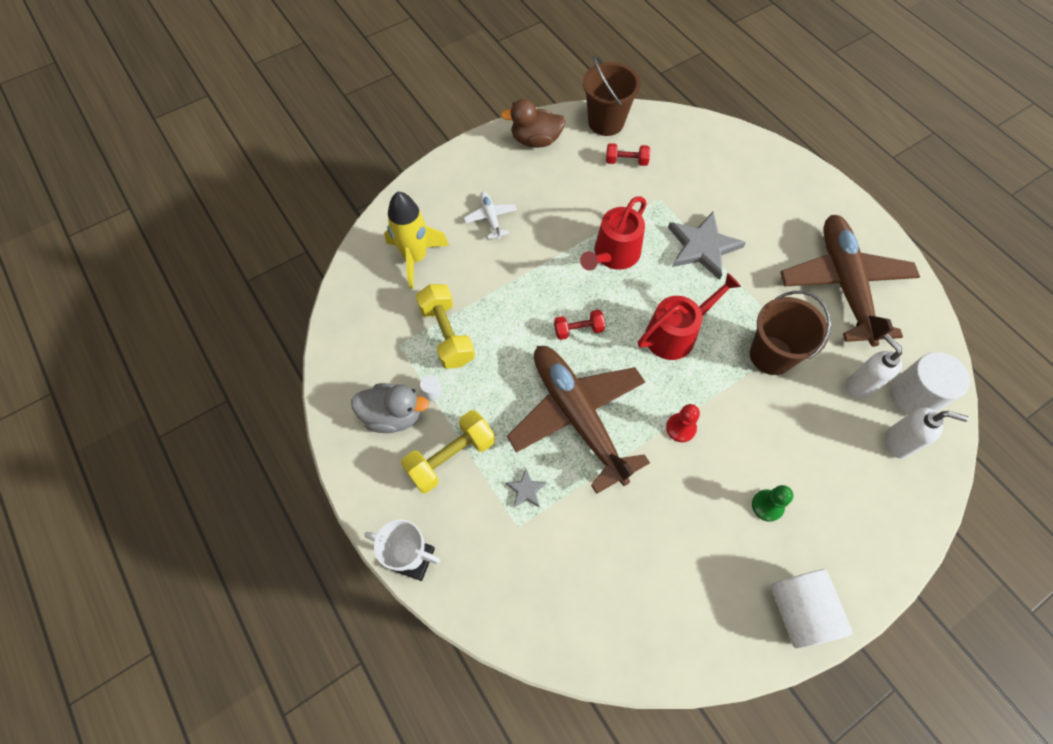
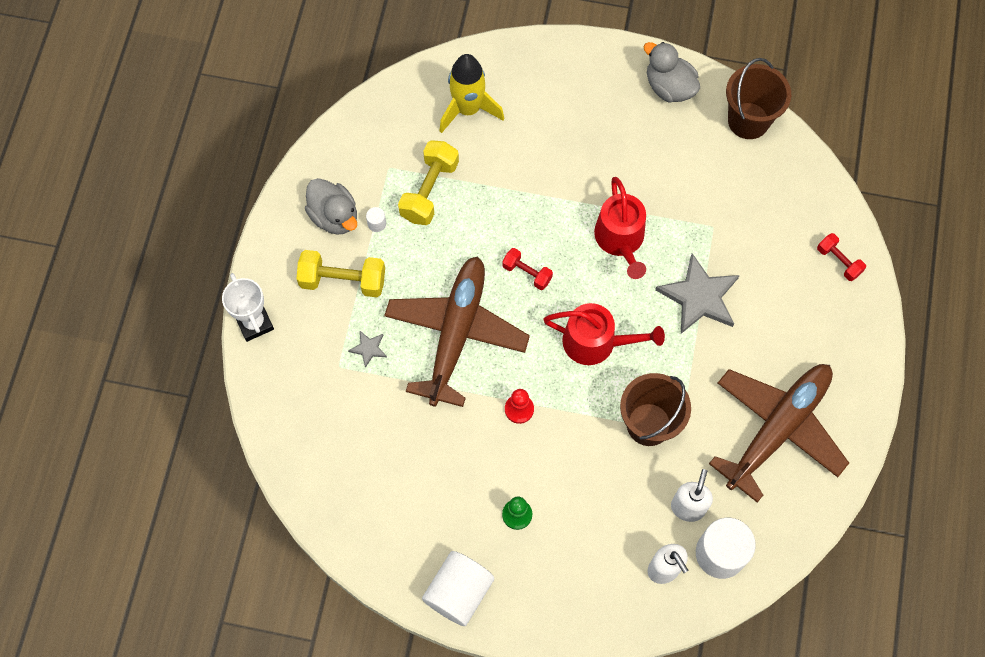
camera: 45 degrees right, 5 degrees up
white plane [464,192,517,239] -> none
brown duck [501,99,566,148] -> grey duck [644,42,700,102]
red watering can [580,196,647,271] -> red watering can turned 90 degrees counterclockwise [594,177,646,279]
red dumbbell [606,143,650,166] -> red dumbbell moved to [817,233,866,281]

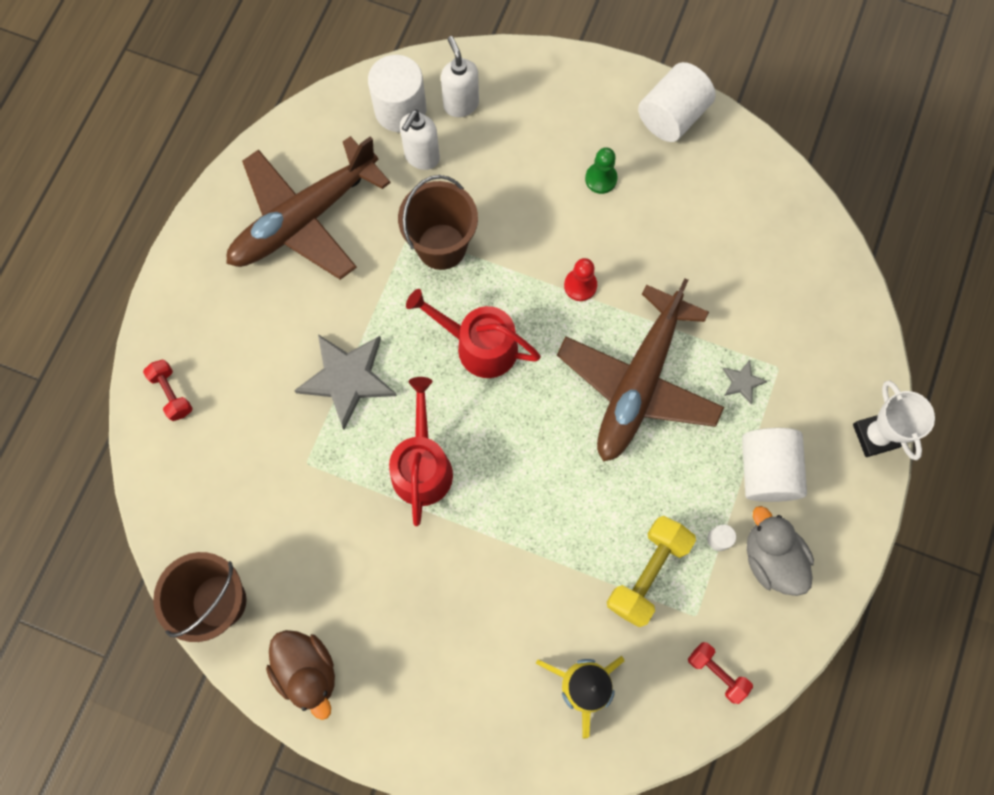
camera: 170 degrees left, 5 degrees up
yellow dumbbell [296,250,385,297] -> white cylinder [742,428,807,502]
red dumbbell [502,248,553,290] -> red dumbbell moved to [688,642,753,704]
grey duck [644,42,700,102] -> brown duck [266,630,335,720]

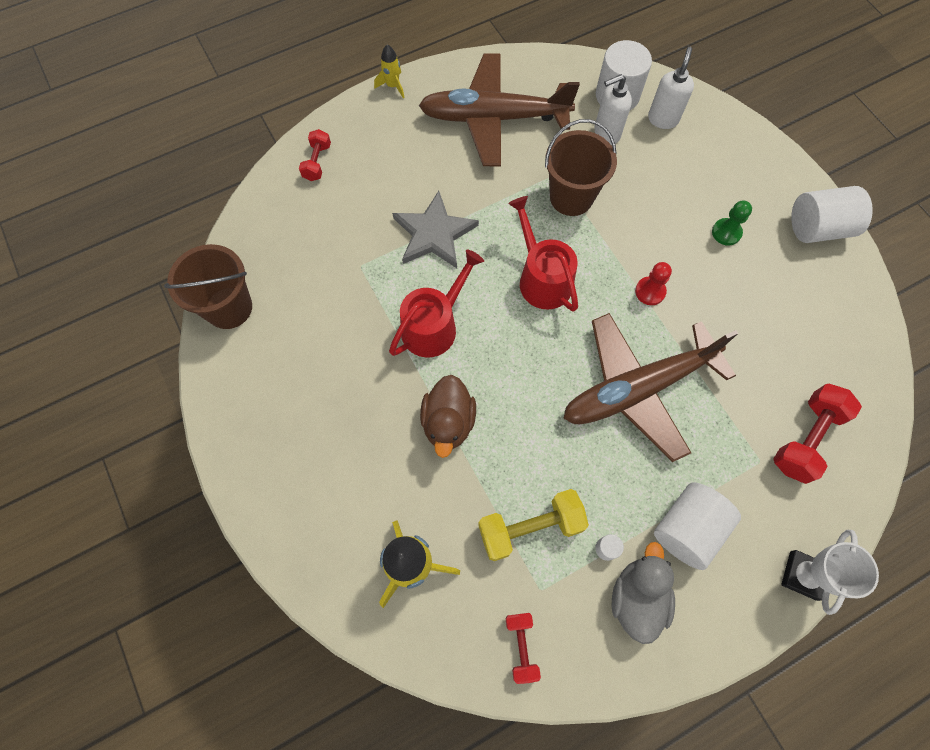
camera: 40 degrees right, 5 degrees down
brown duck [266,630,335,720] -> brown duck moved to [420,375,476,458]
grey star [723,360,767,404] -> none
none -> yellow rocket [374,44,405,98]
none -> red dumbbell [773,384,862,484]

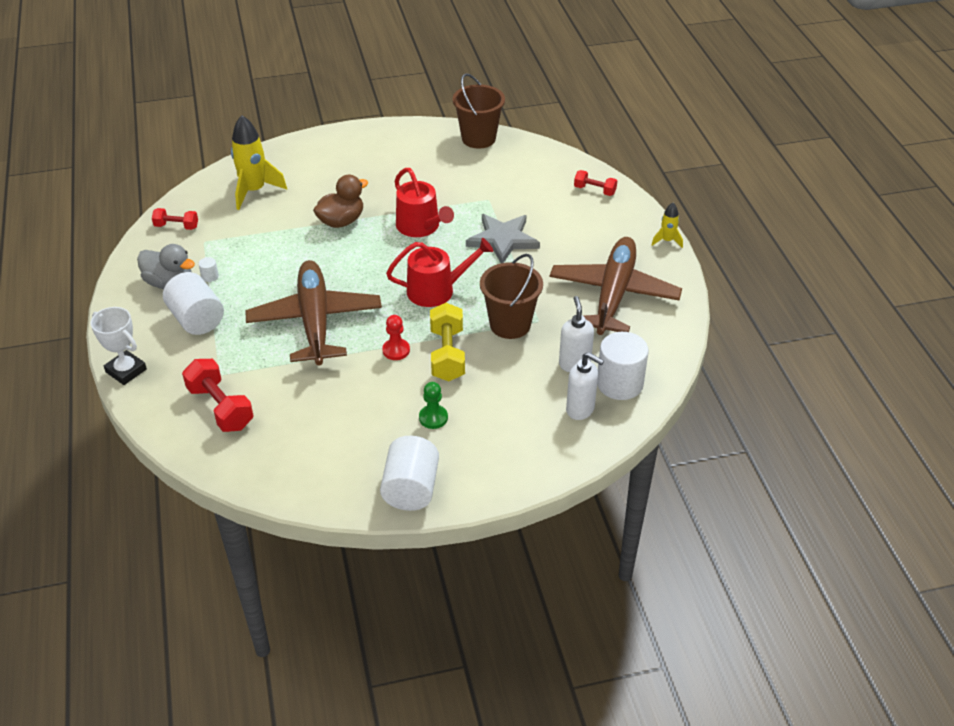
camera: 105 degrees right, 25 degrees down
brown duck [420,375,476,458] -> brown duck turned 120 degrees clockwise [313,175,368,228]
yellow dumbbell [478,489,589,561] -> yellow dumbbell moved to [430,303,465,381]

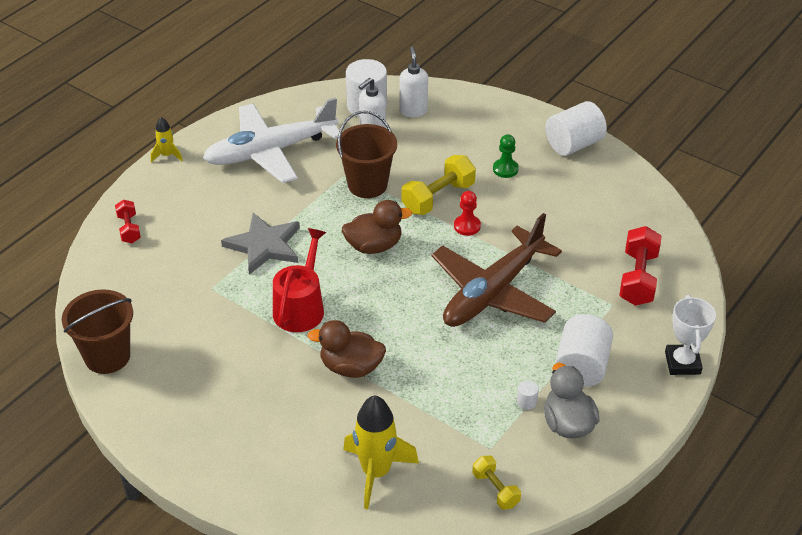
camera: 130 degrees left, 0 degrees up
red dumbbell [152,208,198,230] -> yellow dumbbell [472,455,521,510]
red watering can [386,238,493,307] -> brown duck [342,200,412,254]
brown plane [550,237,682,335] -> white plane [203,98,339,183]

